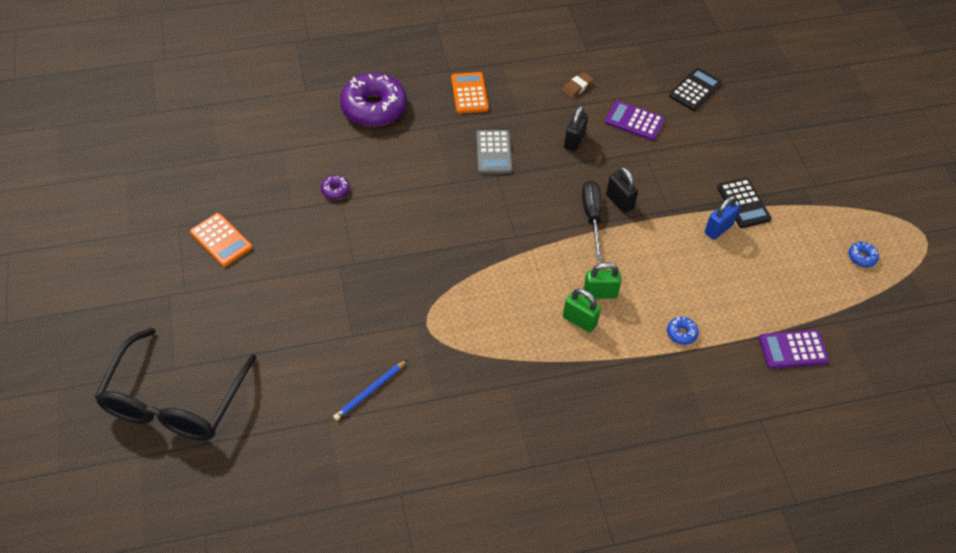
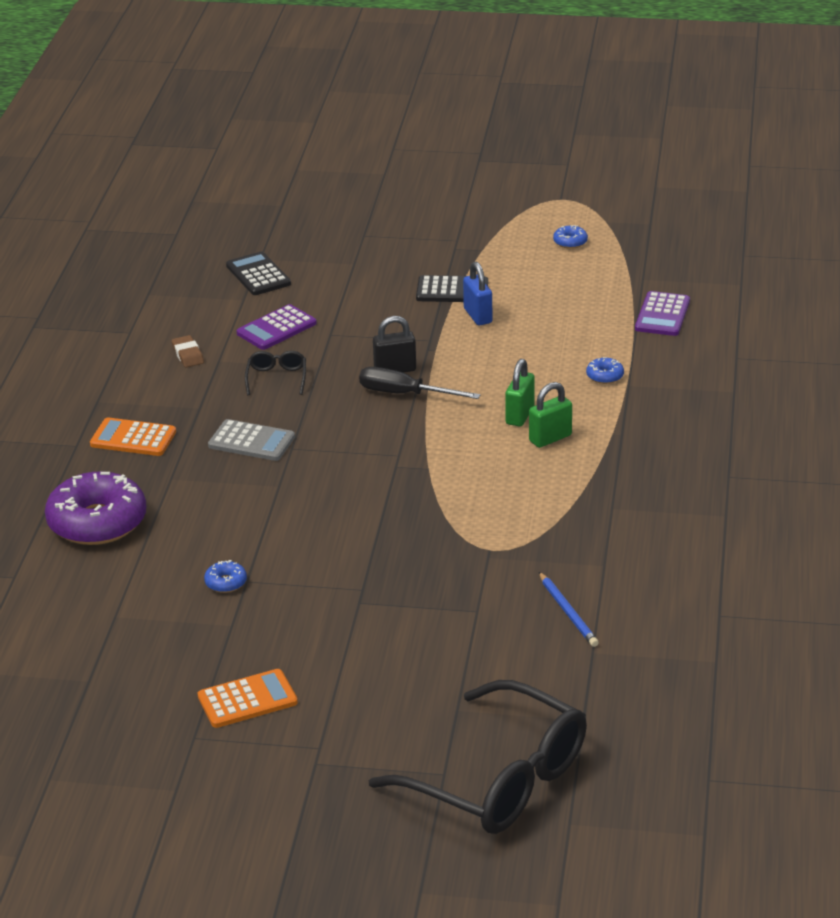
camera: 65 degrees left, 20 degrees down
purple donut [321,175,350,199] -> blue donut [204,560,247,593]
black padlock [564,105,588,152] -> black glasses [245,351,306,395]

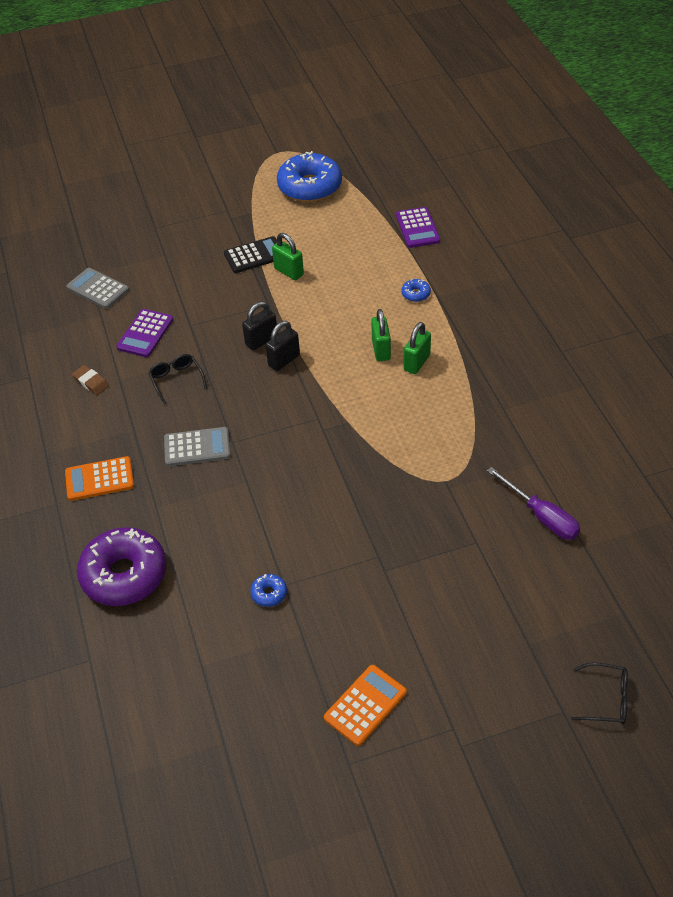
camera: 25 degrees left, 15 degrees up
black calculator [226,252,291,295] -> grey calculator [66,268,129,309]
black screwdriver [359,367,481,399] -> black padlock [266,321,300,371]
black glasses [369,680,587,834] -> black glasses [571,662,628,724], size x0.41
blue padlock [463,262,492,325] -> green padlock [272,233,304,280]
blue pencil [539,572,599,647] -> purple screwdriver [487,467,580,540]
blue donut [553,225,588,249] -> blue donut [277,151,342,202], size x2.45

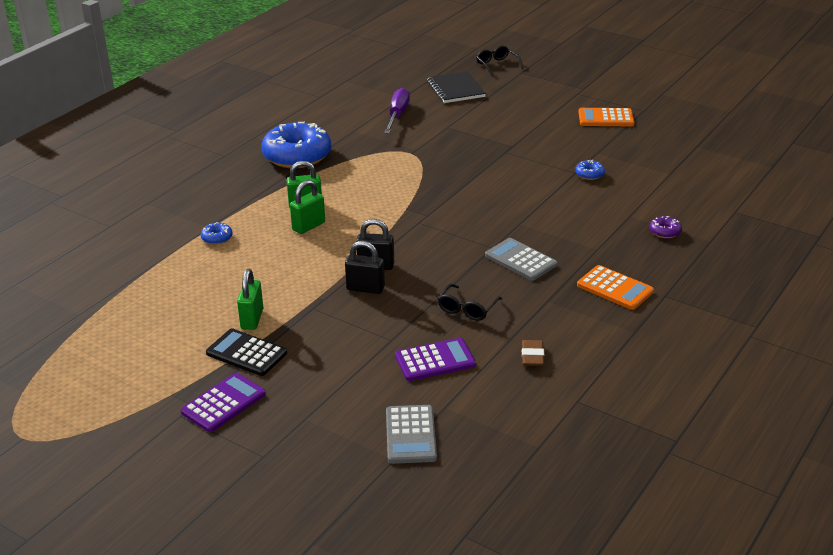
camera: 130 degrees left, 15 degrees down
purple donut [77,527,166,606] -> purple donut [650,216,682,238], size x0.41
blue donut [277,151,342,202] -> blue donut moved to [262,122,331,168]
purple calculator [396,207,440,248] -> purple calculator moved to [181,373,266,432]
none -> black notebook [427,71,486,103]

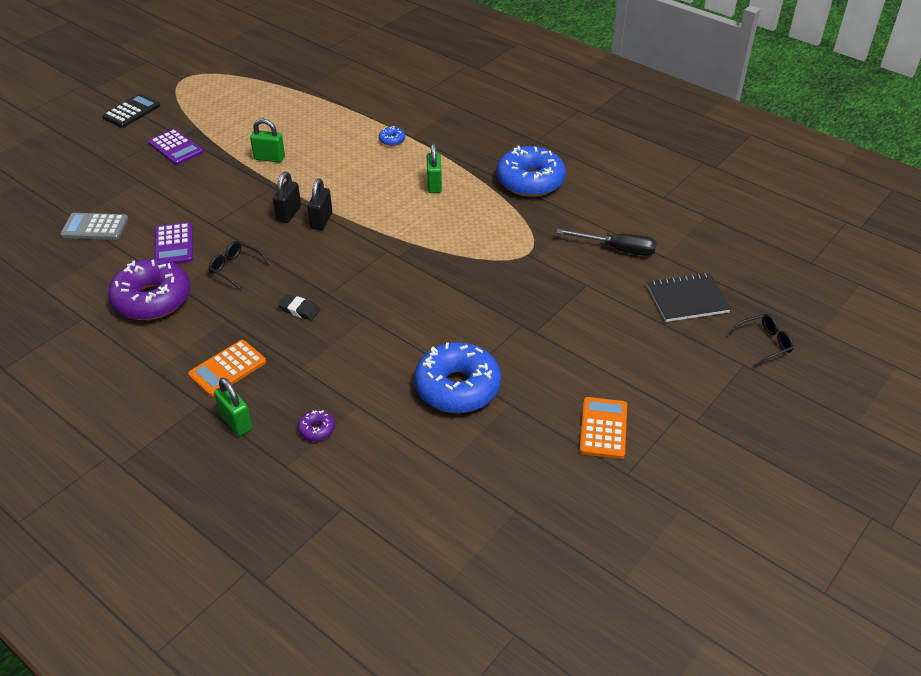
camera: 95 degrees right, 10 degrees up
black calculator [206,328,287,376] -> black calculator moved to [102,94,160,128]
green padlock [290,180,325,234] -> green padlock moved to [214,378,252,436]
purple screwdriver [384,88,410,134] -> black screwdriver [556,229,657,256]
grey calculator [485,238,557,281] -> black eraser [278,294,320,320]
brown eraser [522,340,544,366] -> purple donut [108,259,190,320]
blue donut [575,160,605,180] -> blue donut [414,342,501,413], size x2.45

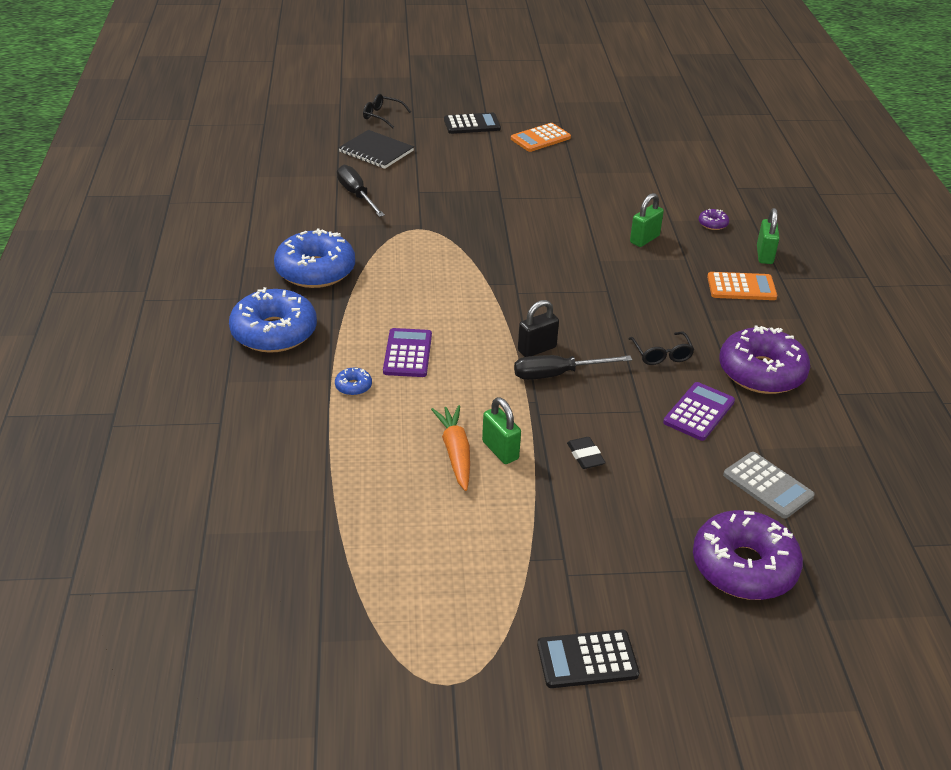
camera: 135 degrees left, 5 degrees down
purple calculator [148,129,203,165] -> purple calculator moved to [383,328,432,377]
black padlock [273,172,301,223] -> black screwdriver [514,355,632,380]
black eraser [278,294,320,320] -> black eraser moved to [567,437,606,469]
blue donut [414,342,501,413] -> blue donut moved to [229,287,317,353]
green padlock [427,143,442,193] -> green padlock moved to [630,193,664,247]
none -> orange carrot [431,405,470,491]
none -> black calculator [444,113,501,134]
none -> purple donut [693,510,803,600]

